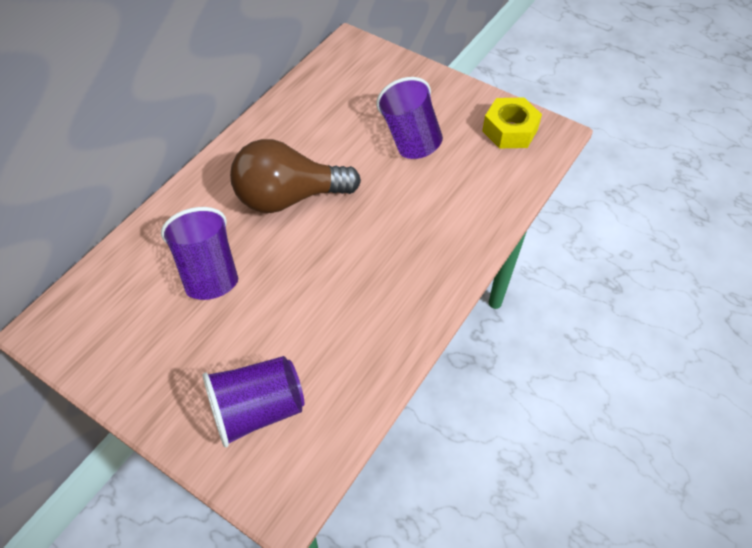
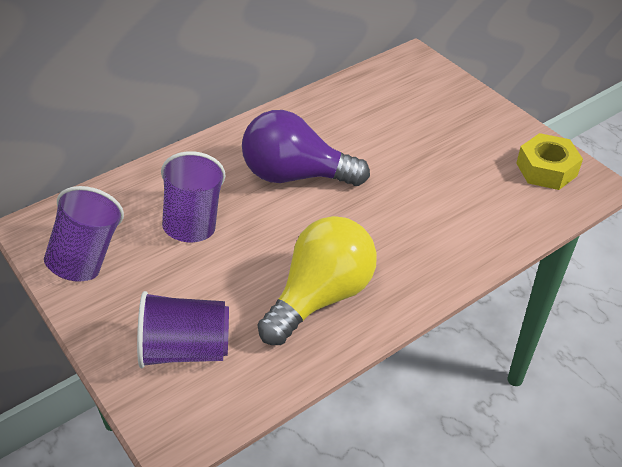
camera: 20 degrees right, 10 degrees down
brown light bulb [230,139,361,213] -> purple light bulb [242,110,370,186]
purple cup [376,77,443,159] -> purple cup moved to [44,186,124,282]
none -> yellow light bulb [257,216,377,345]

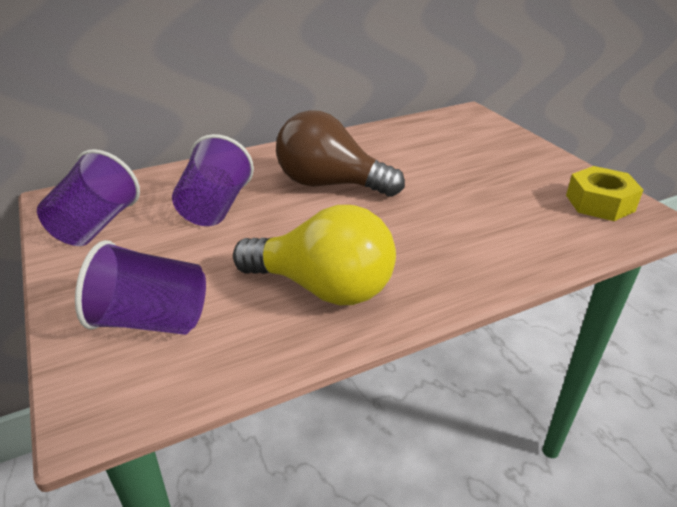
camera: 10 degrees right, 10 degrees down
purple light bulb [242,110,370,186] -> brown light bulb [276,110,405,197]
yellow light bulb [257,216,377,345] -> yellow light bulb turned 60 degrees clockwise [233,205,396,305]

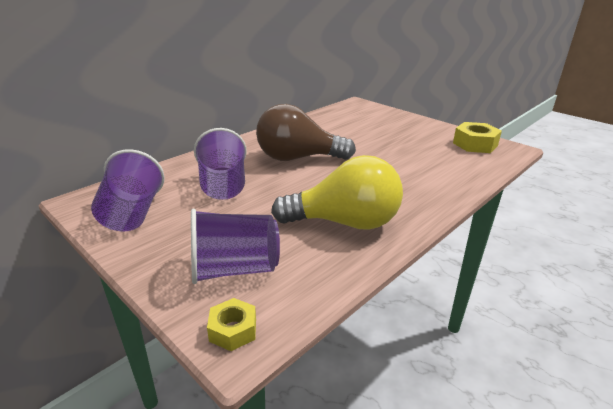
camera: 20 degrees left, 5 degrees down
none -> yellow nut [207,298,256,351]

